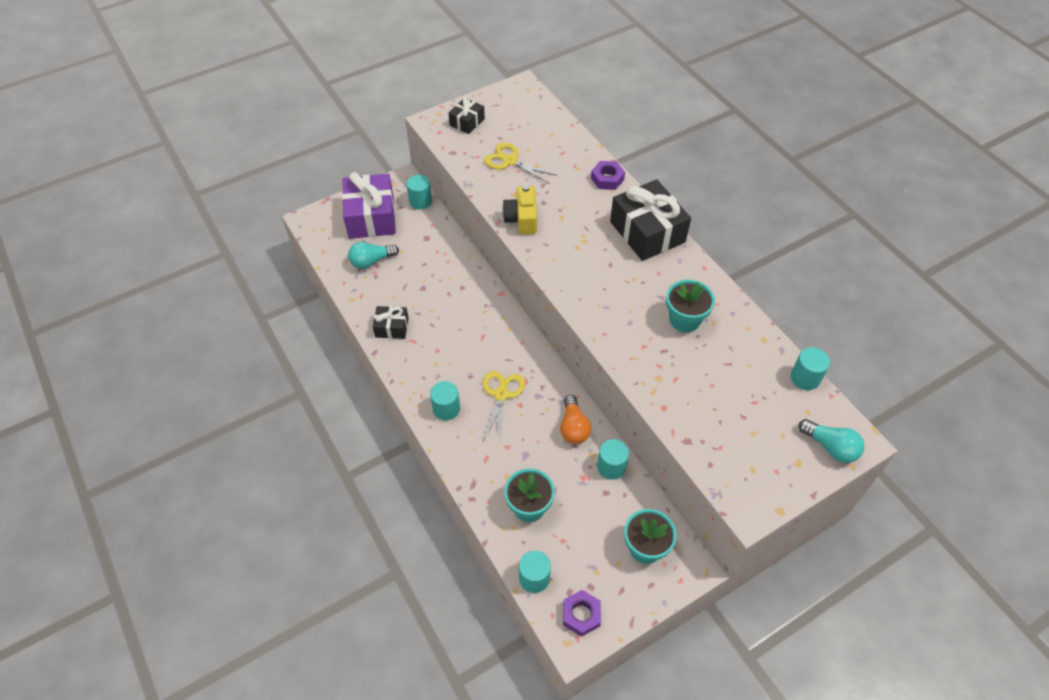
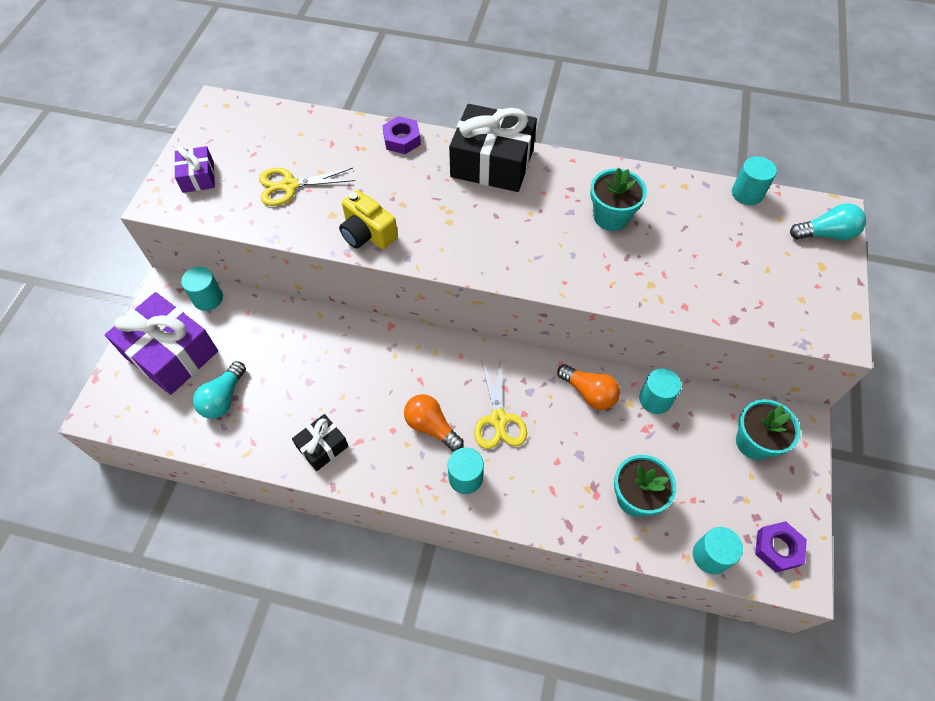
camera: 45 degrees left, 5 degrees up
black gift [449,96,485,134] -> purple gift [174,146,215,193]
yellow scissors [483,371,525,443] -> yellow scissors turned 150 degrees counterclockwise [474,360,527,449]
none -> orange light bulb [404,394,464,452]

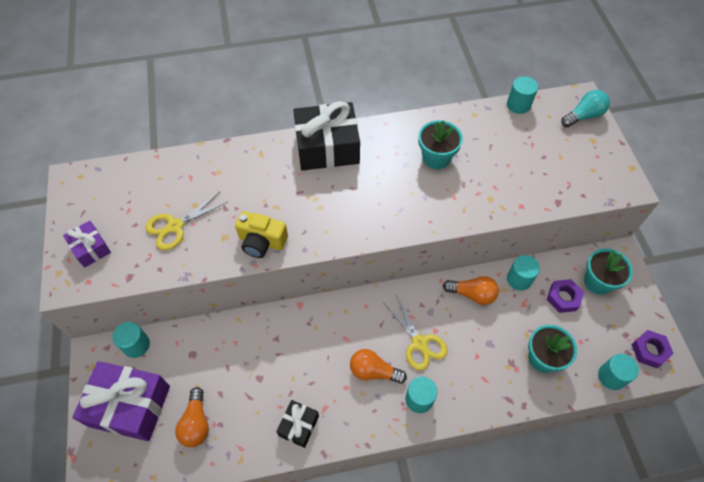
camera: 25 degrees left, 0 degrees up
turquoise light bulb [193,361,246,419] -> orange light bulb [175,387,209,447]
purple nut [382,116,421,154] -> purple nut moved to [547,279,584,313]

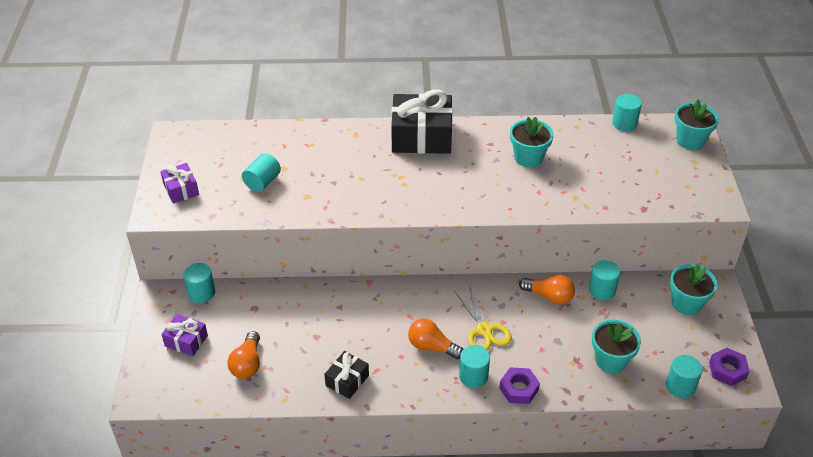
camera: 10 degrees right, 15 degrees down
purple gift [72,361,170,441] -> purple gift [161,314,208,356], size x0.51
yellow scissors [145,192,227,250] -> turquoise cylinder [242,153,281,192]
yellow camera [235,211,288,258] -> none
purple nut [547,279,584,313] -> purple nut moved to [499,367,540,404]
turquoise light bulb [561,90,610,127] -> turquoise flower pot [675,100,719,150]

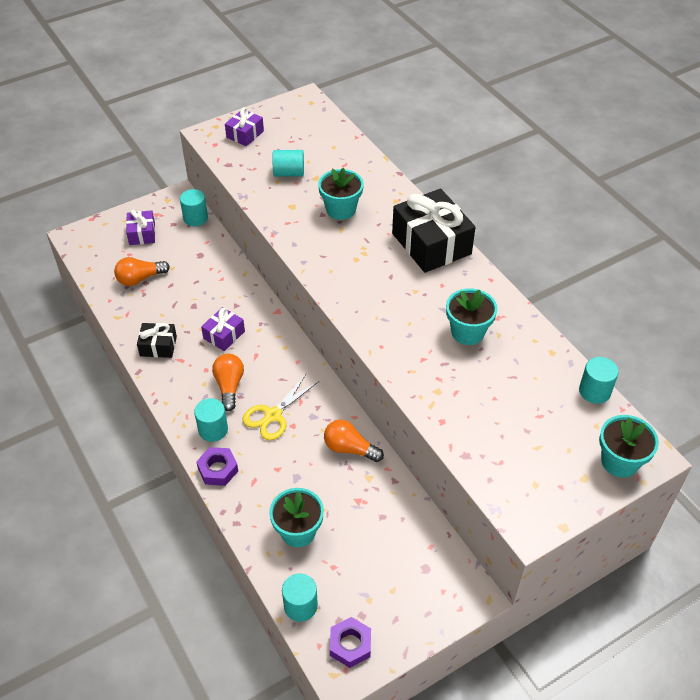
camera: 60 degrees right, 5 degrees up
orange light bulb [519,275,575,305] -> orange light bulb turned 120 degrees clockwise [324,419,384,462]
turquoise cylinder [589,260,620,300] -> none
turquoise flower pot [670,264,717,315] -> turquoise flower pot moved to [318,168,364,220]
none -> purple gift [201,307,245,351]

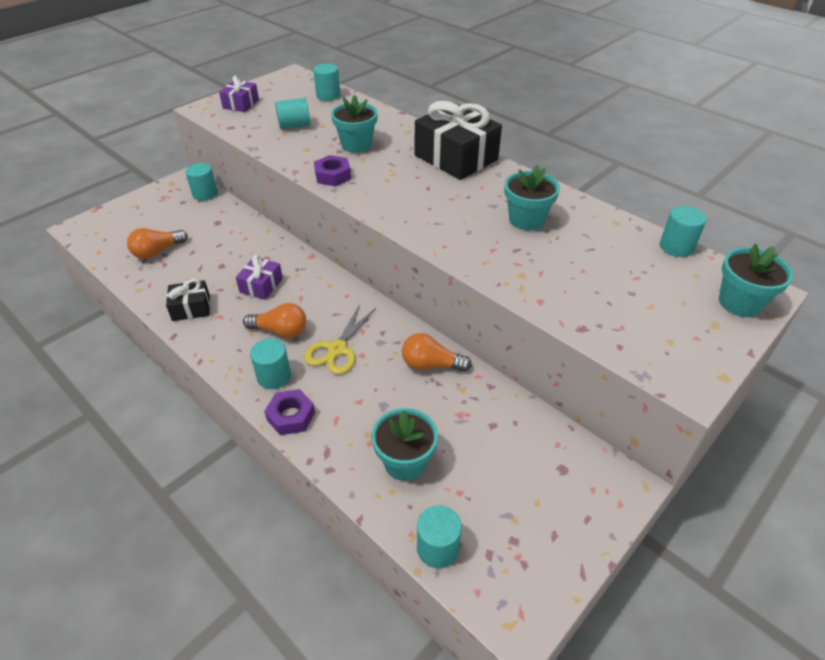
camera: 15 degrees left, 5 degrees down
purple gift [126,210,155,245] -> none
orange light bulb [212,354,244,411] -> orange light bulb turned 120 degrees clockwise [243,303,306,338]
purple nut [330,617,371,668] -> purple nut moved to [314,155,351,186]
none -> turquoise cylinder [313,64,340,101]

